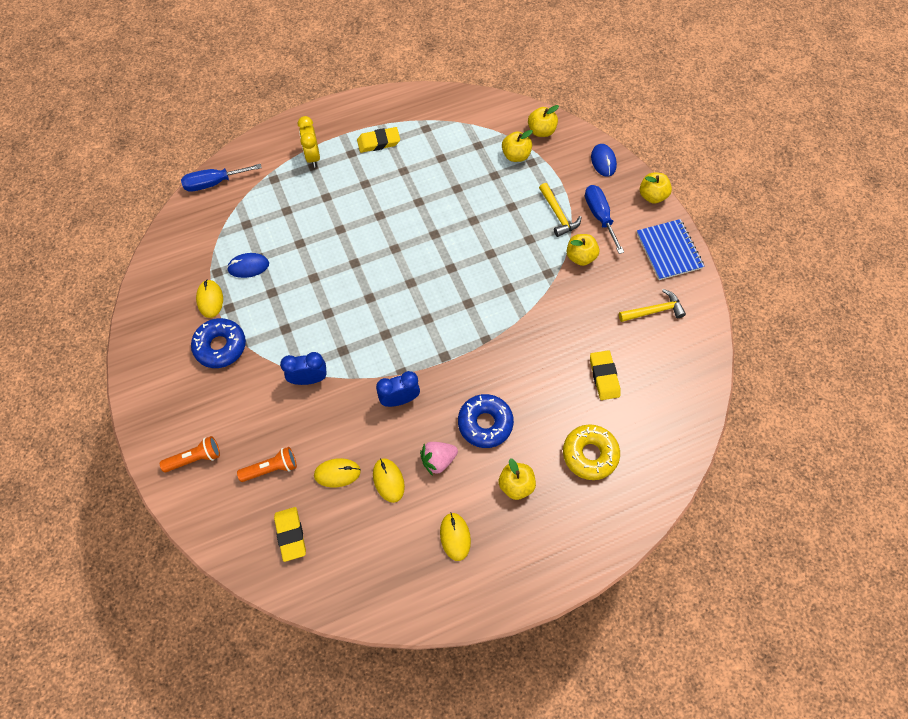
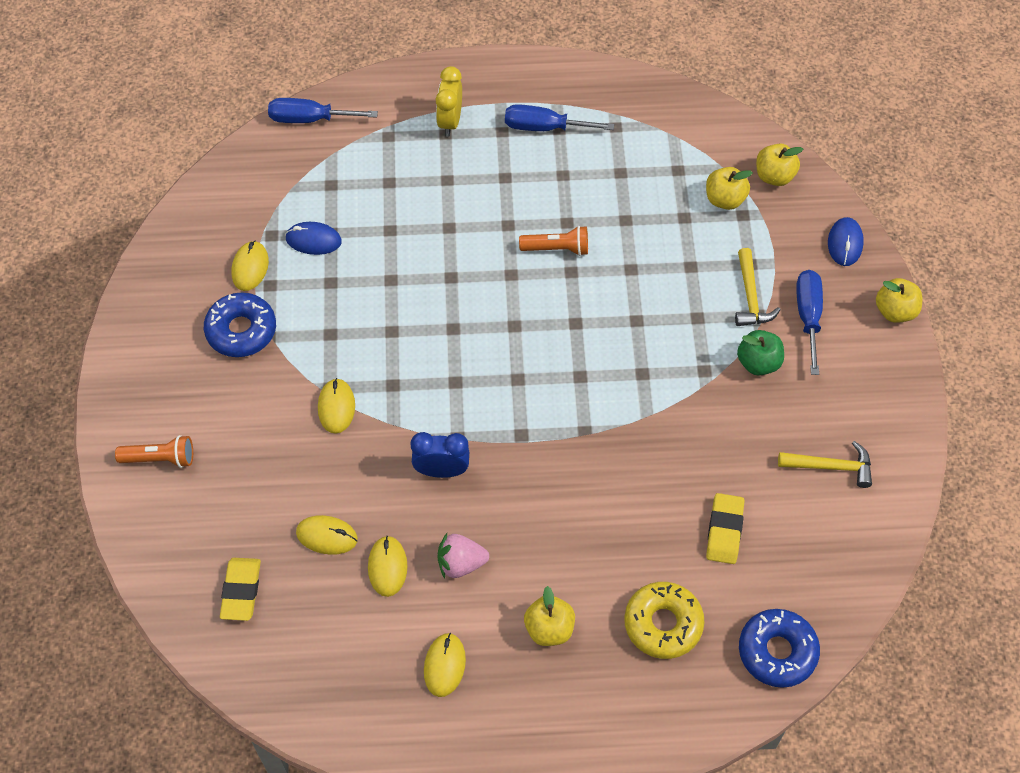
camera: 20 degrees right, 5 degrees down
orange flashlight [237,447,297,482] -> orange flashlight moved to [519,226,588,256]
blue clock [280,352,327,385] -> yellow mouse [318,378,355,434]
yellow eraser [357,127,400,153] -> blue screwdriver [505,104,614,131]
blue donut [458,394,514,448] -> blue donut moved to [739,609,820,688]
yellow apple [567,234,599,266] -> green apple [737,330,784,375]
blue notebook [637,219,704,280] -> none

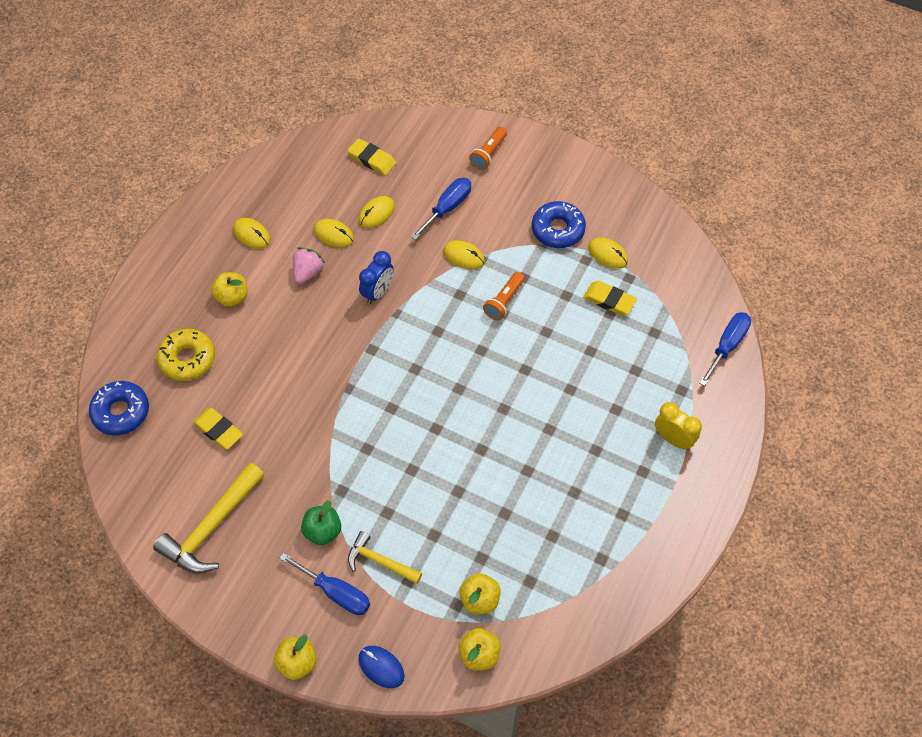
camera: 120 degrees right, 0 degrees up
blue mouse [285,222,342,255] -> yellow eraser [583,281,637,315]
blue screwdriver [505,104,614,131] -> blue screwdriver moved to [411,178,471,240]
orange flashlight [519,226,588,256] -> orange flashlight moved to [483,272,524,321]
yellow hammer [778,441,872,488] -> yellow hammer [153,463,264,574], size x1.66

